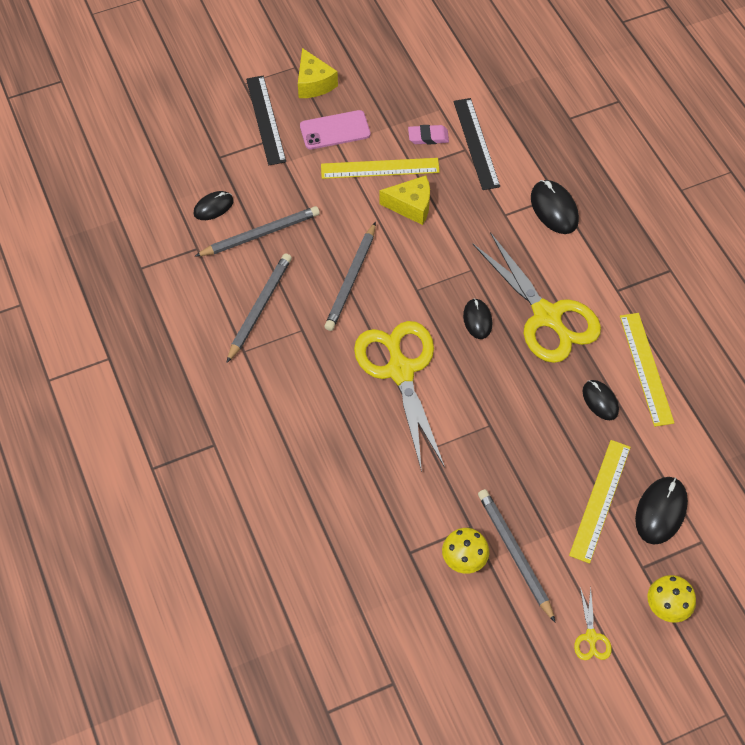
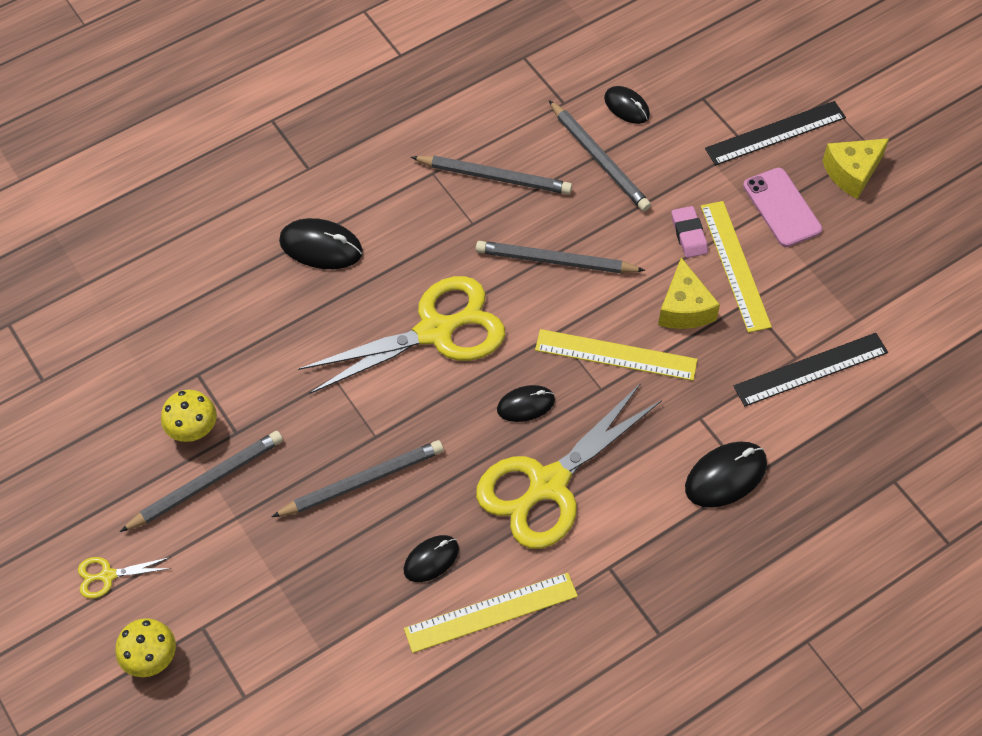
camera: 80 degrees right, 0 degrees up
pink eraser [408,125,449,145] -> pink eraser moved to [671,206,708,258]
yellow ruler [569,440,631,564] -> yellow ruler moved to [535,329,698,381]
black mouse [635,477,688,545] -> black mouse moved to [279,218,363,269]
none -> grey pencil [272,440,444,517]

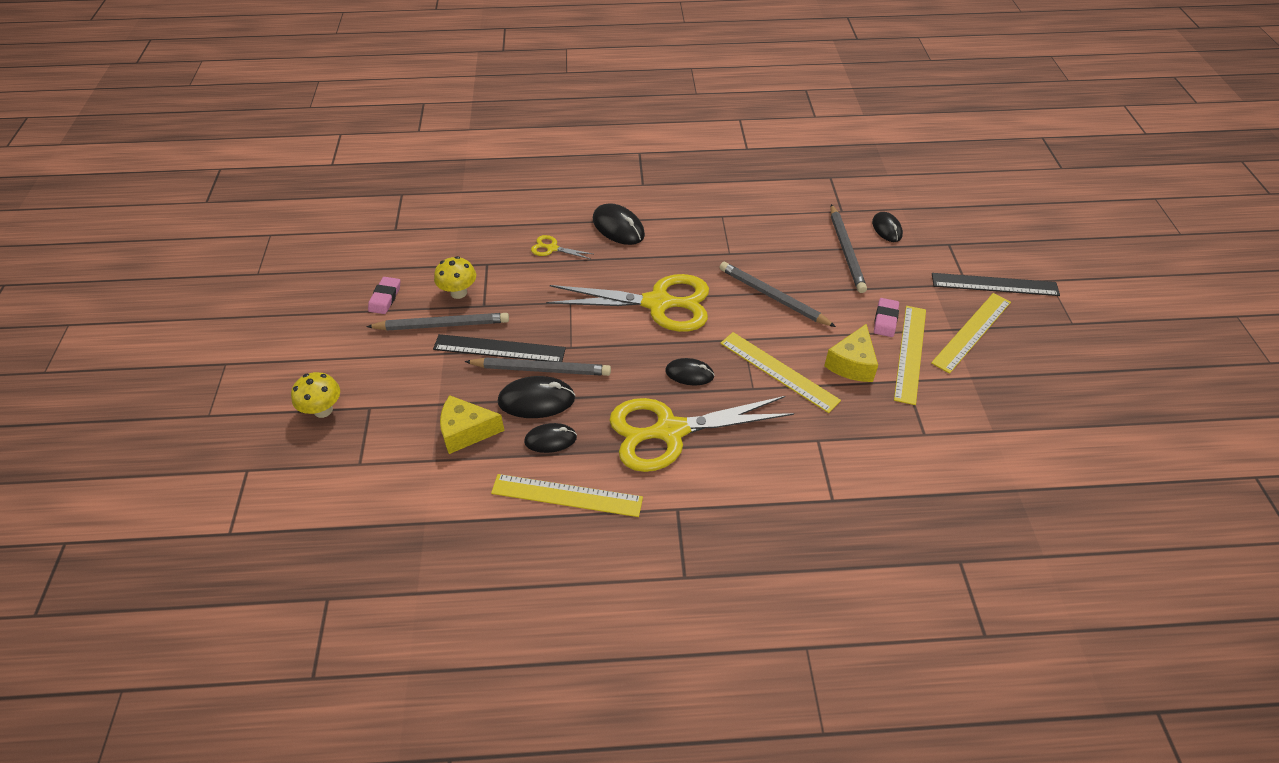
camera: 30 degrees right, 10 degrees down
yellow scissors [78,557,172,599] -> yellow scissors moved to [531,235,593,259]
grey pencil [411,156,572,194] -> none
black mouse [685,442,767,508] -> black mouse moved to [498,376,575,418]
black ruler [733,333,888,406] -> black ruler moved to [433,334,566,362]
pink phone [743,168,822,247] -> yellow ruler [931,293,1011,374]
yellow cheese [822,138,889,199] -> yellow cheese moved to [440,395,505,454]
none -> pink eraser [368,277,400,314]

